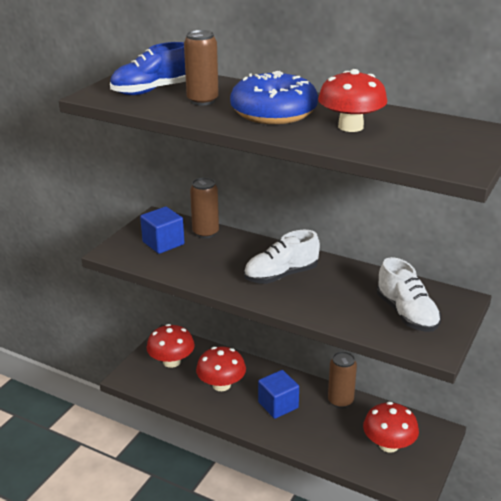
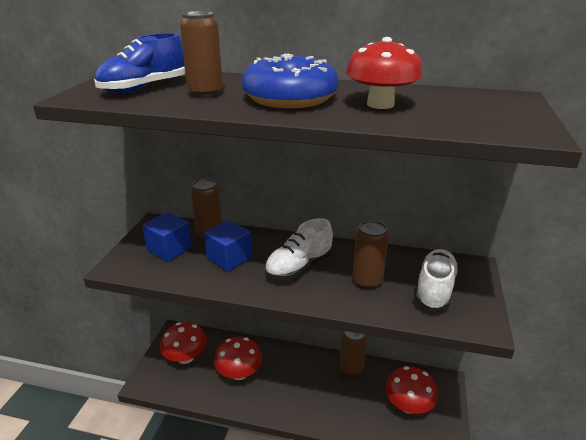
camera: 15 degrees left, 0 degrees up
blue cube [258,370,299,419] -> blue cube moved to [204,220,252,271]
white shoe [377,257,441,332] -> white shoe turned 120 degrees counterclockwise [415,249,459,310]
none -> brown can [353,220,389,289]

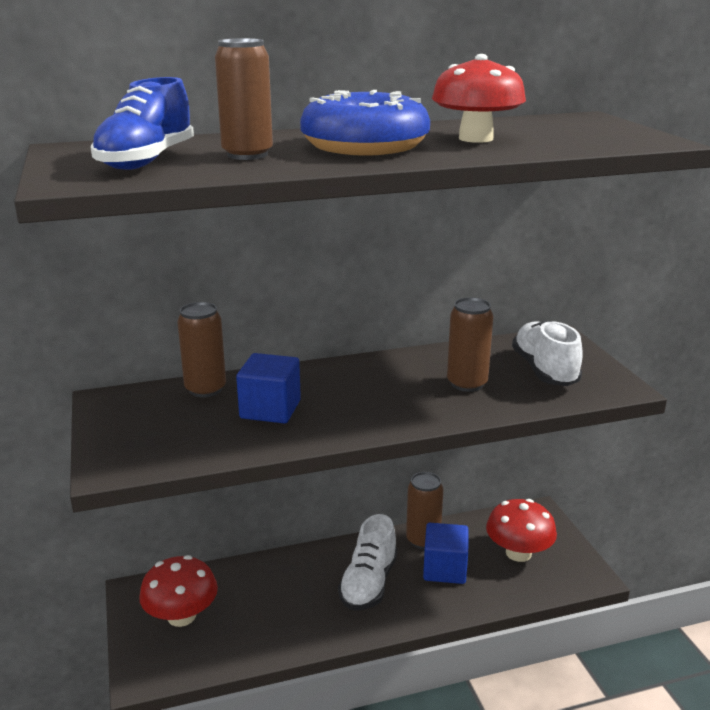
camera: 30 degrees left, 5 degrees down
blue cube [143,212,191,262] -> blue cube moved to [423,523,468,584]
red mushroom [214,337,262,380] -> none
white shoe [265,218,333,280] -> white shoe moved to [338,514,397,610]

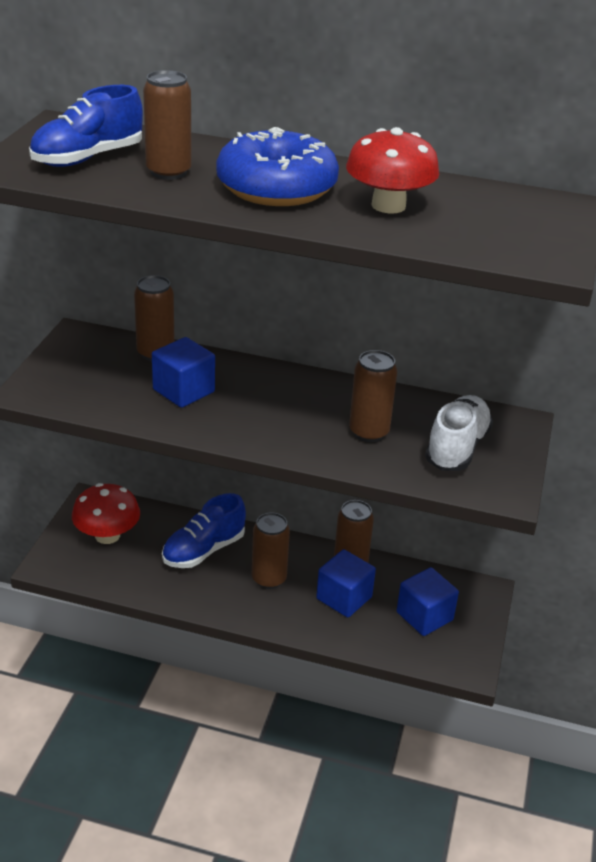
camera: 30 degrees right, 10 degrees up
white shoe [338,514,397,610] -> brown can [252,512,290,589]
red mushroom [486,499,557,562] -> blue cube [397,567,459,636]
none -> blue shoe [162,493,246,568]

